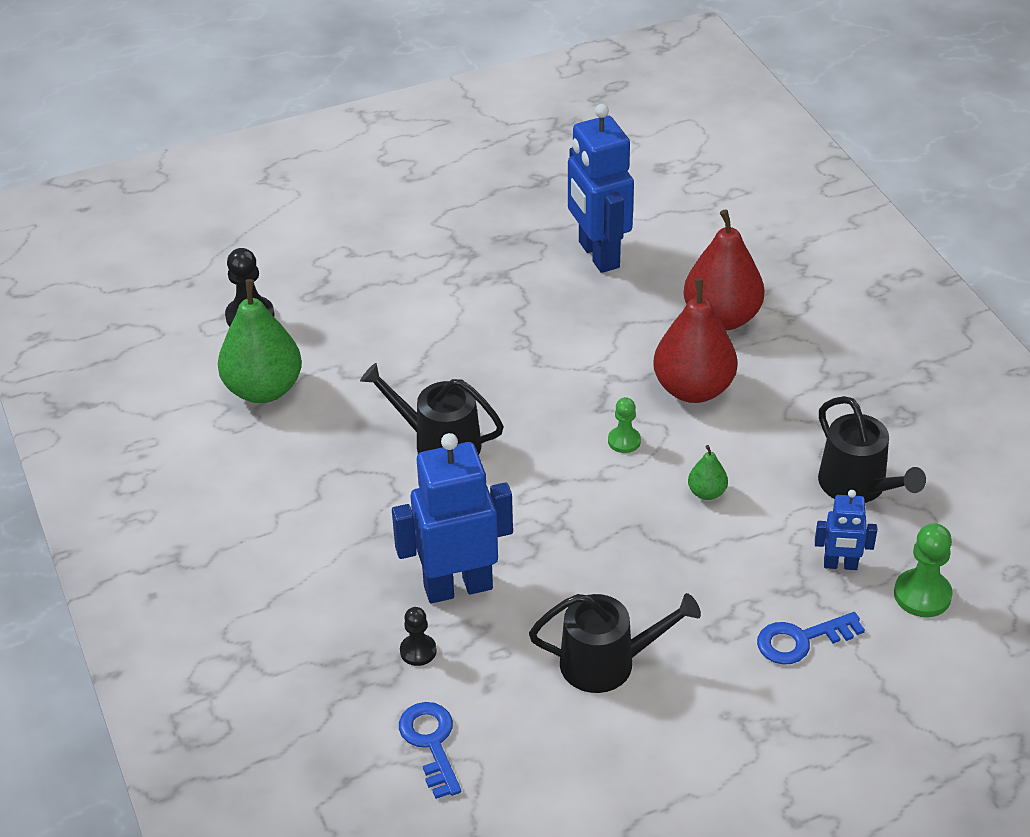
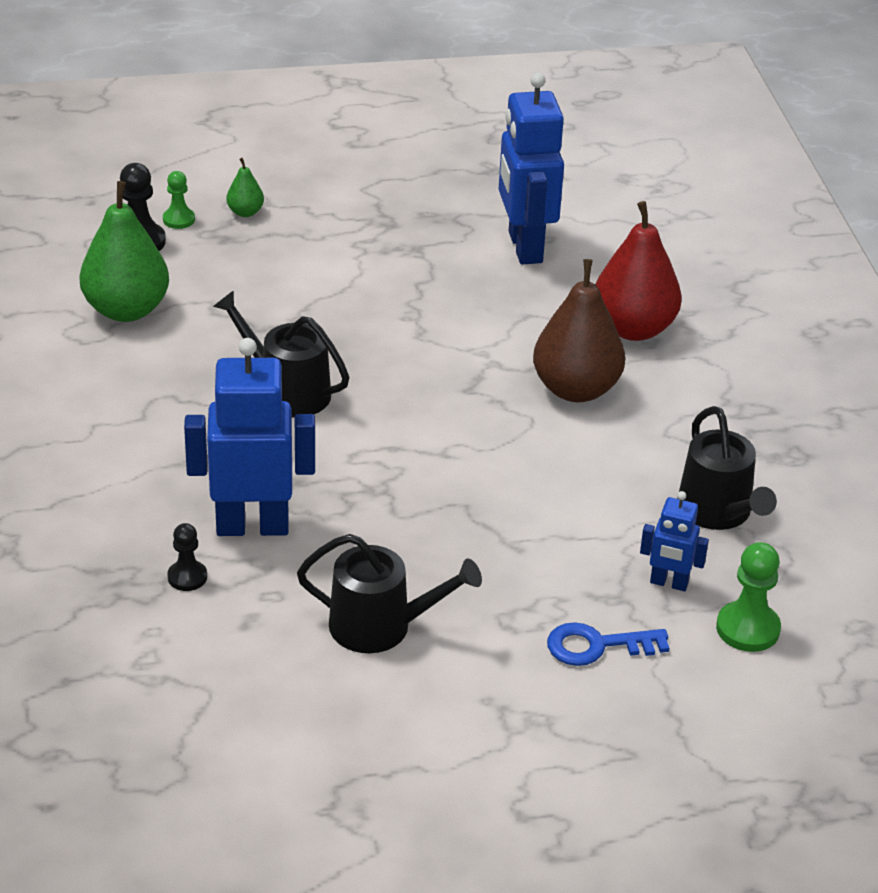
camera: 10 degrees right, 5 degrees down
blue key [399,702,461,799] -> none
green pawn [608,397,641,453] -> green pawn moved to [163,171,195,229]
red pear [653,278,737,403] -> brown pear [533,259,625,402]
green pear [688,445,728,500] -> green pear moved to [226,158,264,217]

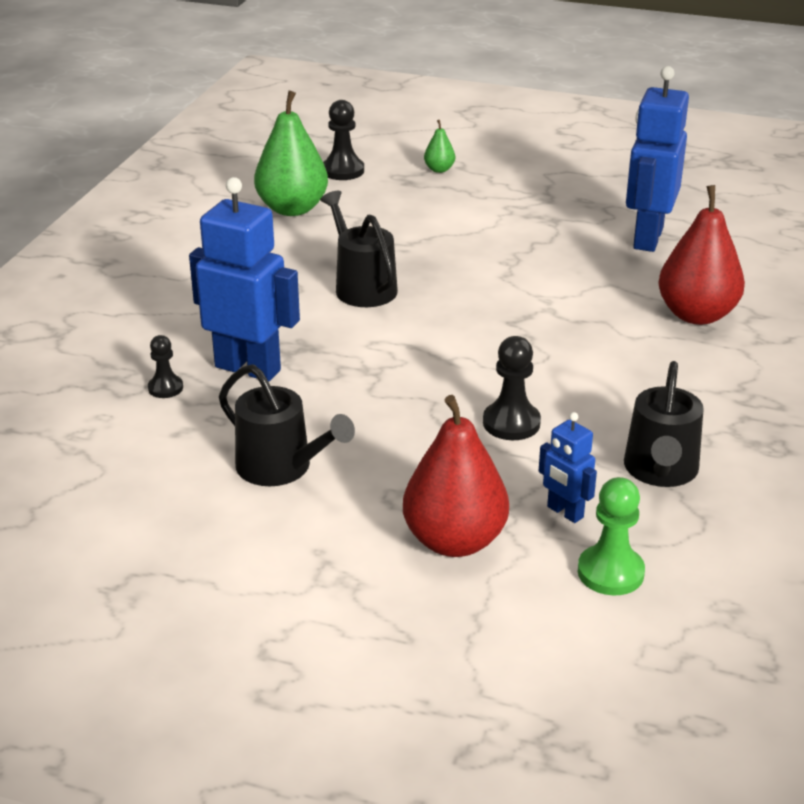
camera: 30 degrees right, 5 degrees down
green pawn [163,171,195,229] -> none
brown pear [533,259,625,402] -> none
blue key [547,622,670,666] -> red pear [403,395,509,557]
none -> black pawn [483,336,541,440]

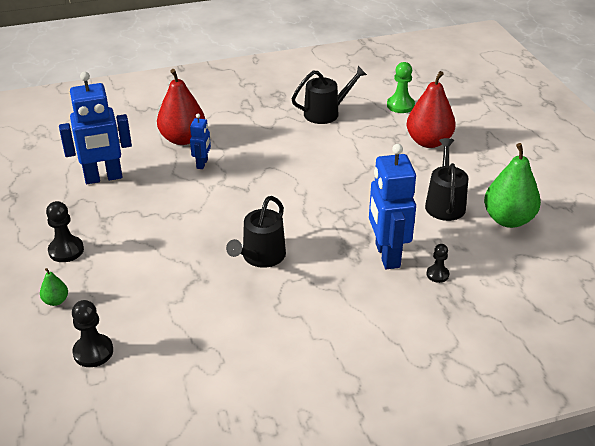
camera: 125 degrees left, 5 degrees up
green pear [254,91,328,216] -> green pear moved to [484,143,541,228]
black pawn [483,336,541,440] -> black pawn moved to [46,201,84,262]
blue robot [539,412,597,523] -> blue robot moved to [190,114,211,169]

